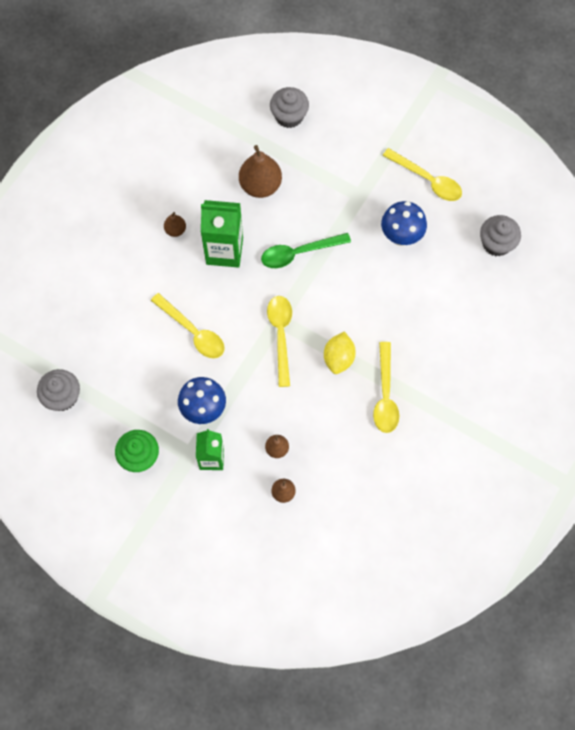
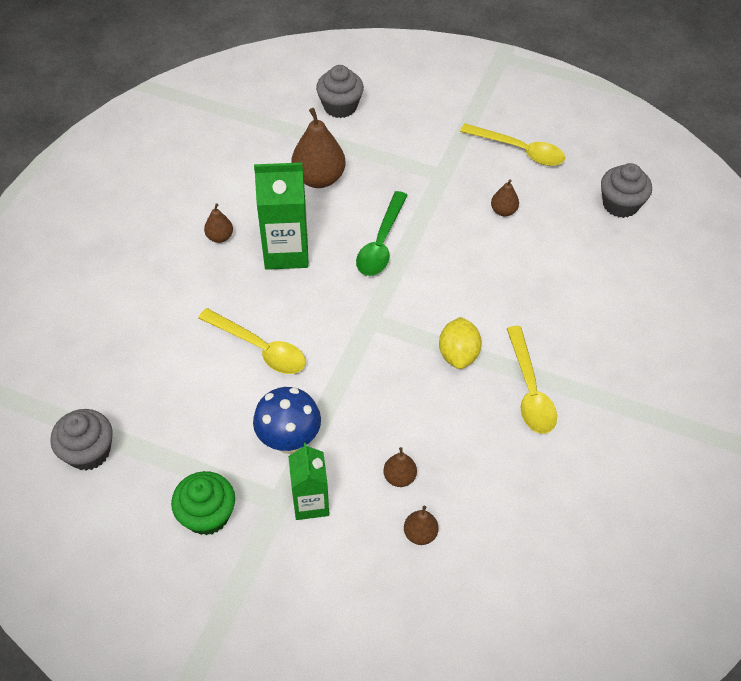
camera: 10 degrees left, 15 degrees down
green spoon [261,233,351,268] -> green spoon turned 45 degrees counterclockwise [356,191,407,276]
yellow spoon [267,296,292,387] -> none
blue mushroom [381,201,427,246] -> brown pear [491,179,519,216]

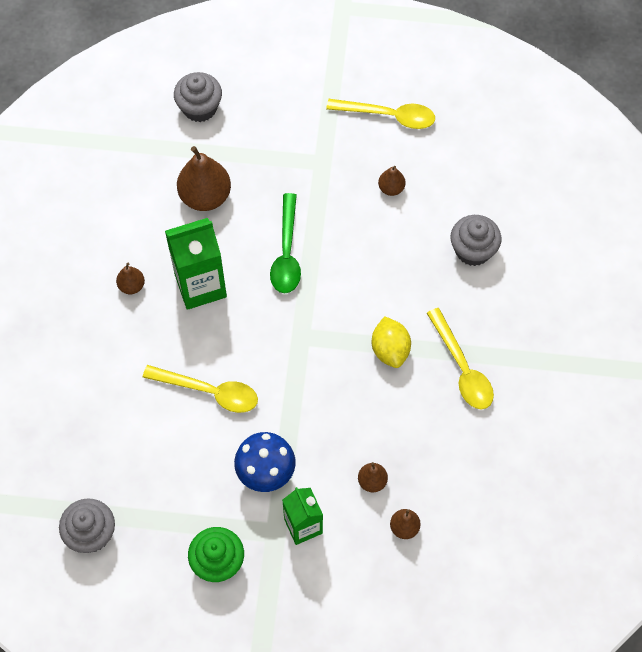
camera: 15 degrees left, 10 degrees up
grey cupcake [601,163,652,218] -> grey cupcake moved to [451,215,501,266]

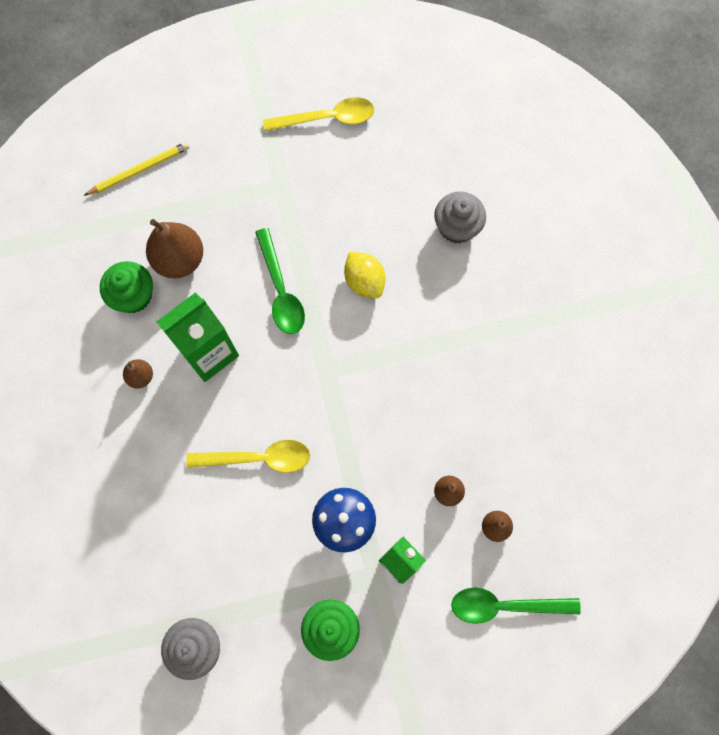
camera: 20 degrees left, 10 degrees up
grey cupcake [174,72,222,122] -> yellow pencil [84,142,190,196]
yellow lemon [372,316,411,368] -> yellow lemon moved to [344,252,386,298]
brown pear [378,166,406,196] -> none
yellow spoon [427,308,494,409] -> none
none -> green cupcake [100,261,153,313]
none -> green spoon [451,588,581,624]

